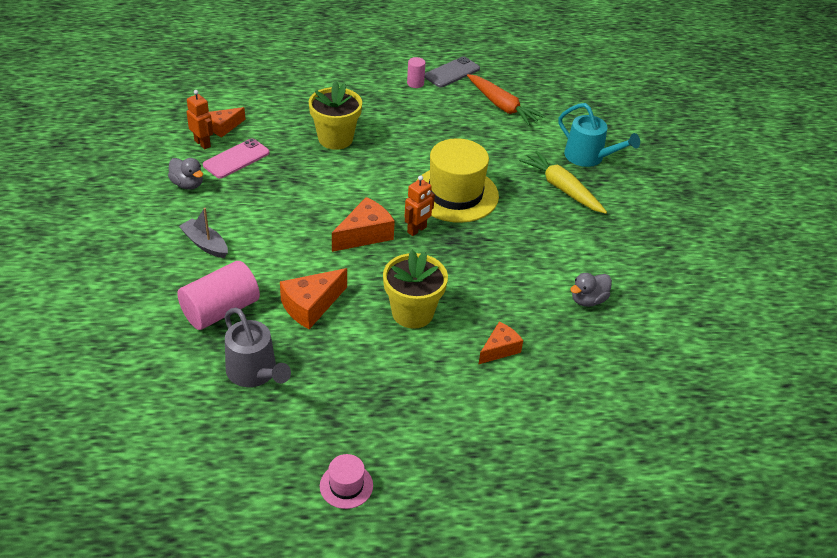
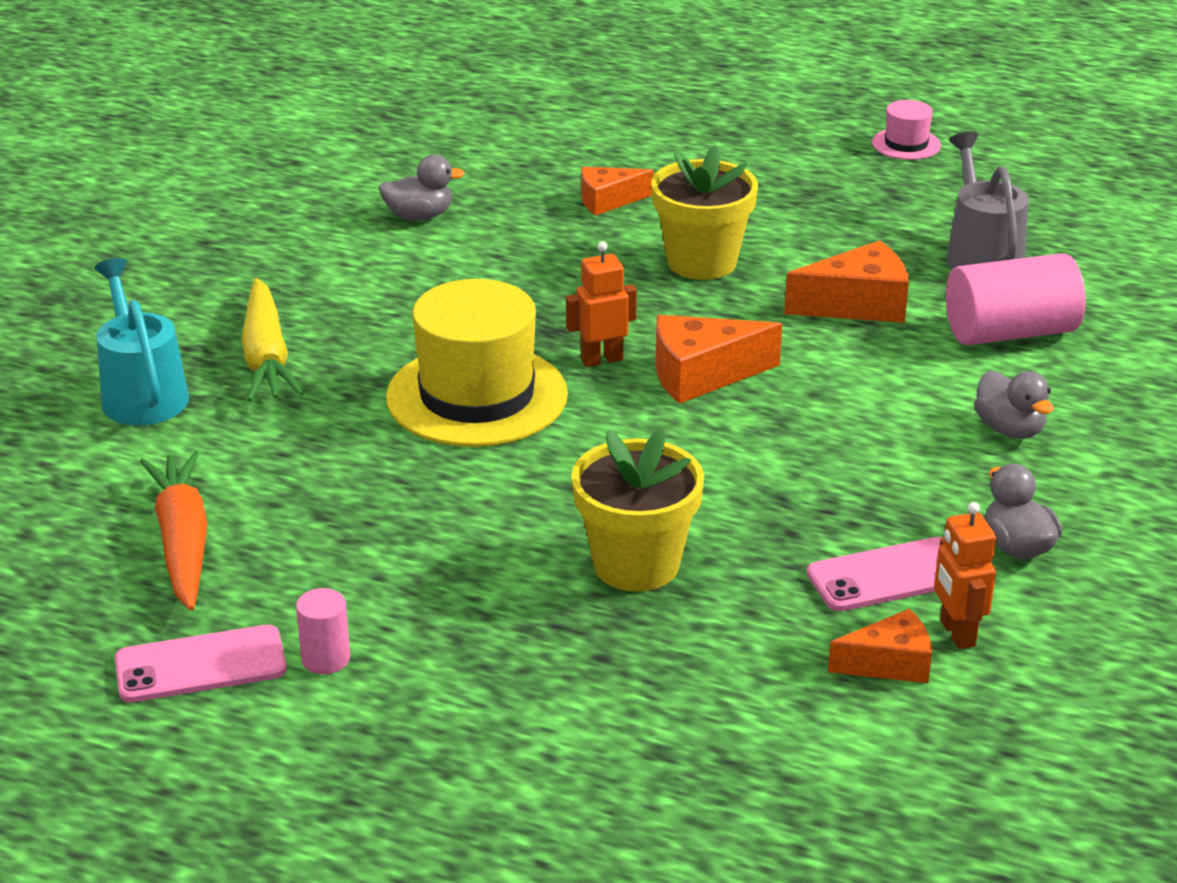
camera: 150 degrees left, 10 degrees down
grey boat [179,208,228,258] -> grey duck [974,370,1054,439]
grey phone [425,56,480,88] -> pink phone [115,625,287,702]

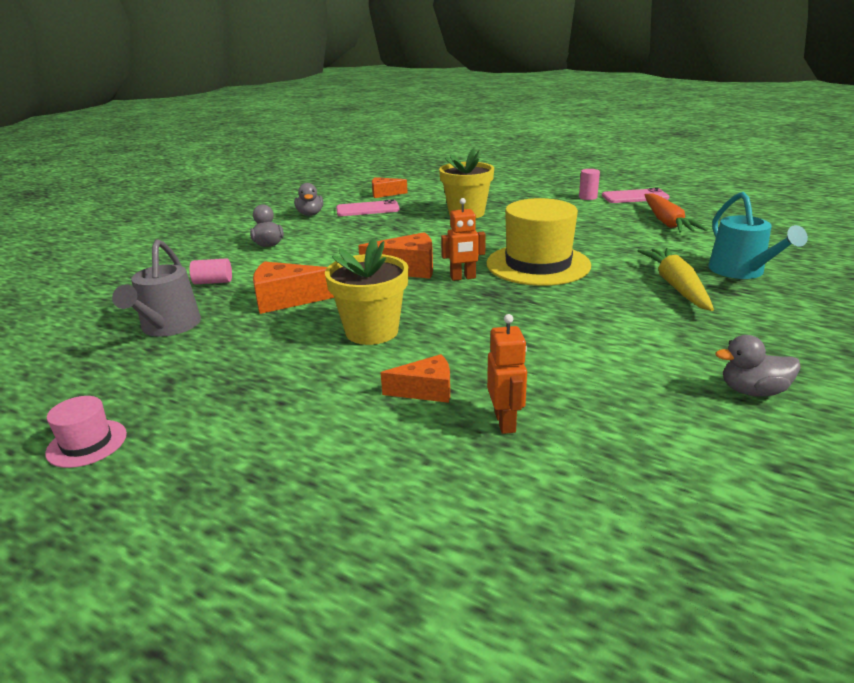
camera: 170 degrees left, 5 degrees down
grey duck [378,155,465,221] -> grey duck moved to [715,335,801,397]
orange robot [934,502,996,649] -> orange robot moved to [487,314,527,434]
pink cylinder [946,253,1086,345] -> pink cylinder [189,258,232,285], size x0.50

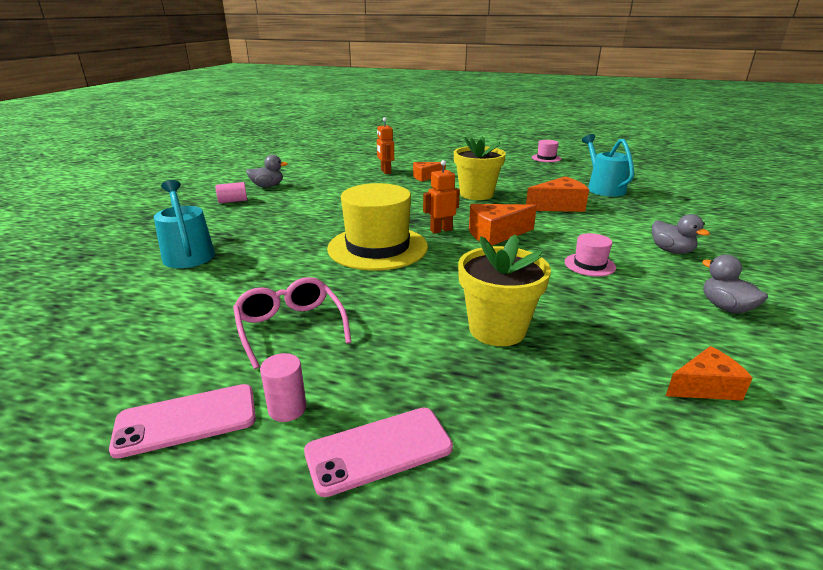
camera: 165 degrees right, 0 degrees up
grey watering can [112,239,201,337] -> turquoise watering can [582,134,634,197]
pink cylinder [189,258,232,285] -> pink cylinder moved to [215,182,247,203]
pink phone [336,199,400,216] -> pink phone moved to [304,408,453,497]
yellow carrot [637,248,714,311] -> none
orange carrot [645,193,708,233] -> none
none -> pink glasses [233,277,351,369]
none -> pink hat [565,233,616,277]

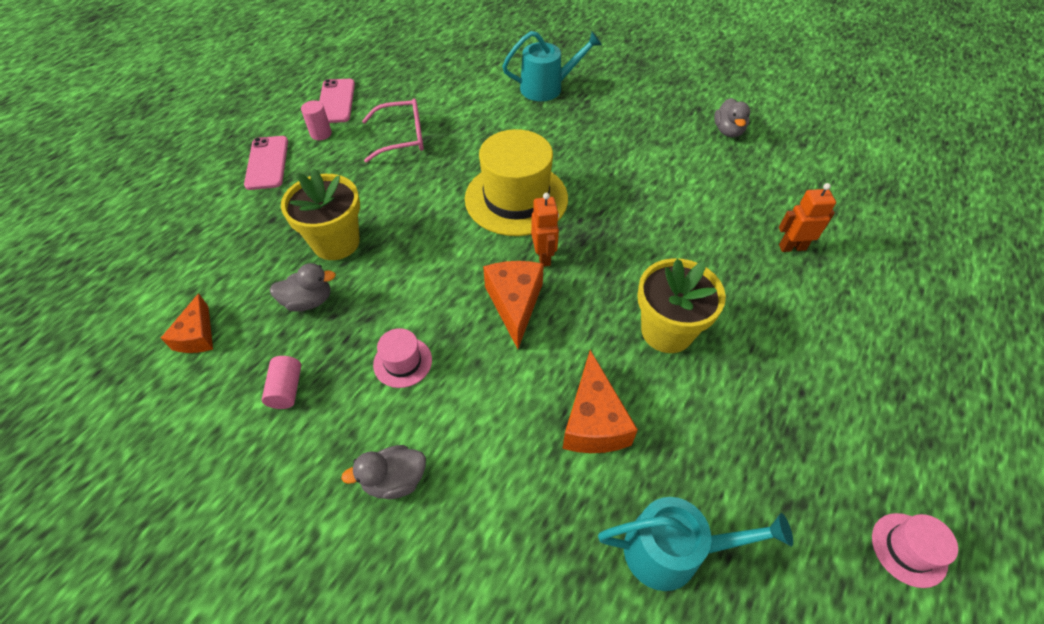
camera: 105 degrees right, 25 degrees up
pink cylinder [215,182,247,203] -> pink cylinder moved to [262,356,301,409]
orange cheese [413,162,446,182] -> none
grey duck [702,255,768,313] -> grey duck moved to [270,263,336,312]

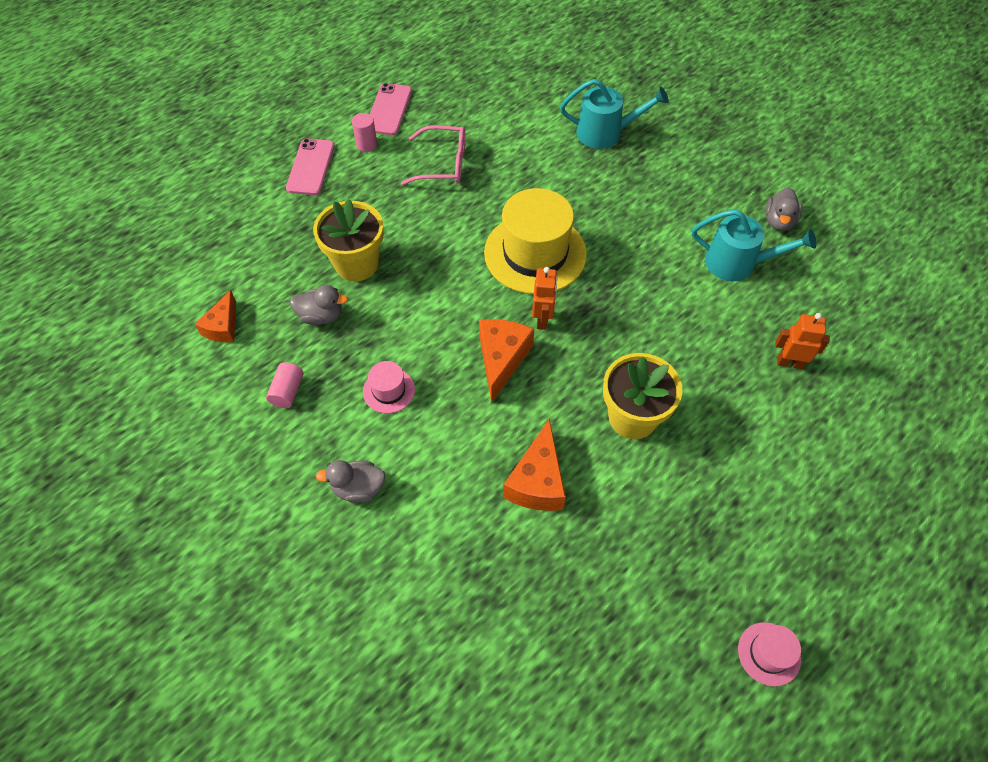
camera: 15 degrees right, 5 degrees up
turquoise watering can [598,497,793,591] -> turquoise watering can moved to [692,209,817,281]

